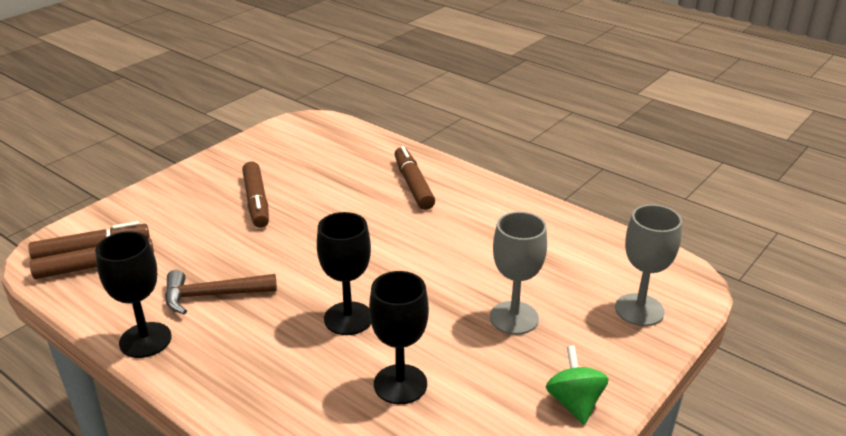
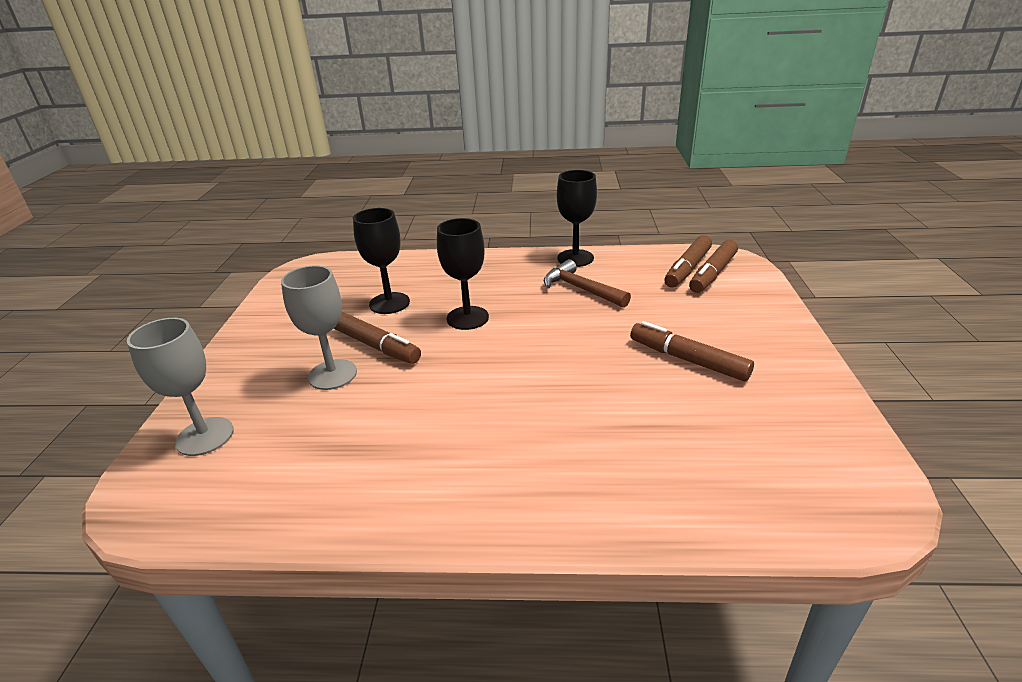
camera: 145 degrees right, 0 degrees up
brown hammer [165,270,277,314] -> brown hammer turned 90 degrees counterclockwise [544,259,631,308]
brown marker [394,146,435,210] -> brown marker moved to [334,312,421,364]
green spinning top [546,345,609,425] -> none

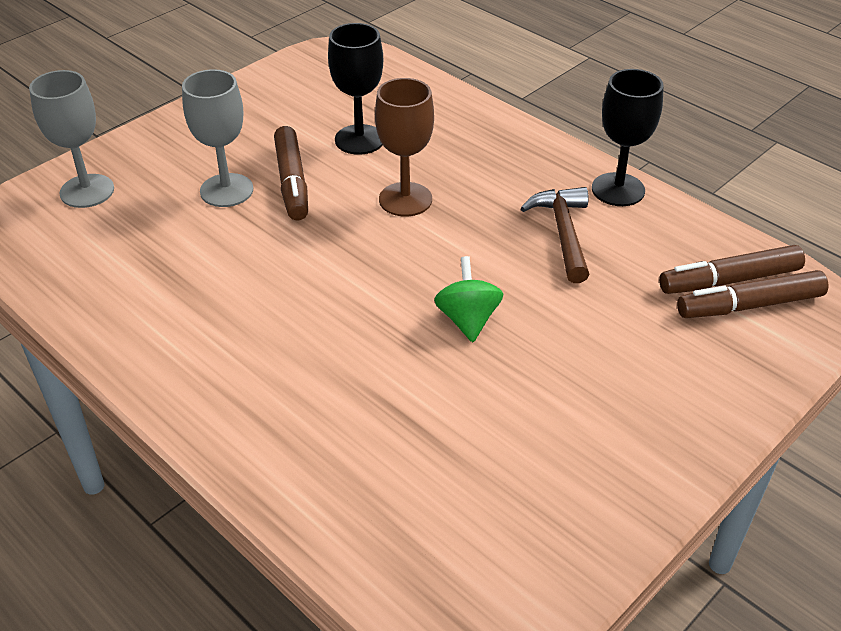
camera: 40 degrees right, 10 degrees up
black goblet [437,218,489,330] -> brown goblet [375,78,434,217]
brown marker [630,321,754,381] -> none
none -> green spinning top [434,256,503,342]

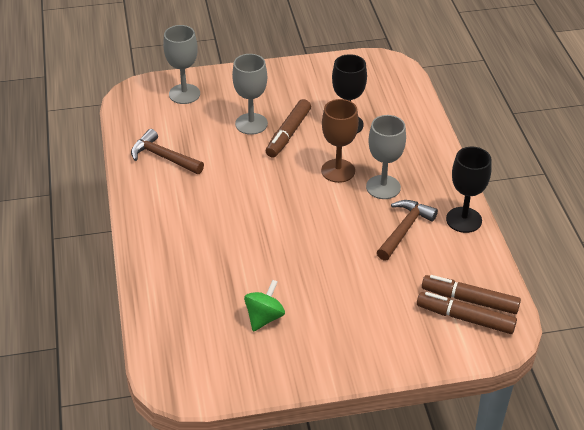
camera: 35 degrees right, 0 degrees up
green spinning top [434,256,503,342] -> green spinning top moved to [244,280,285,332]
none -> brown hammer [131,129,204,174]
none -> grey goblet [366,115,406,199]

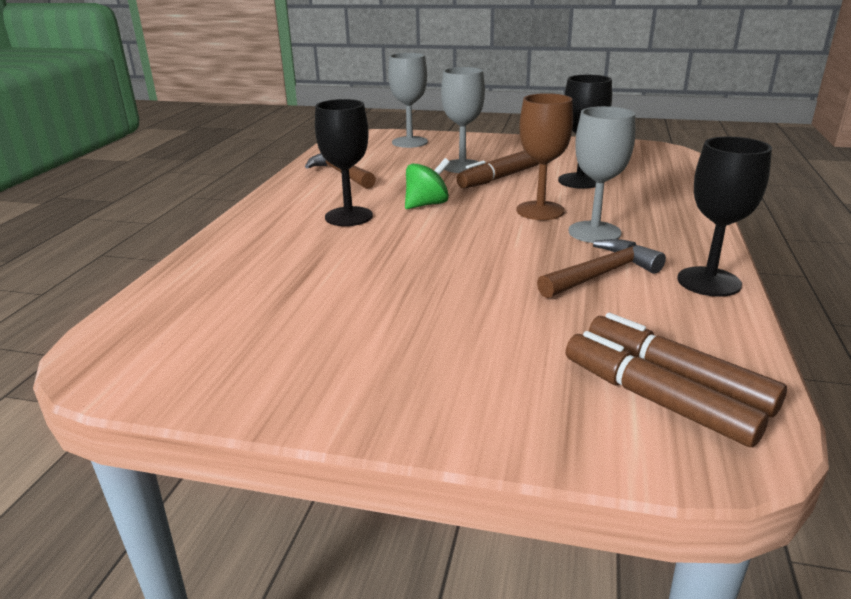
camera: 25 degrees right, 15 degrees down
green spinning top [244,280,285,332] -> green spinning top moved to [405,158,450,209]
none -> black goblet [315,99,373,226]

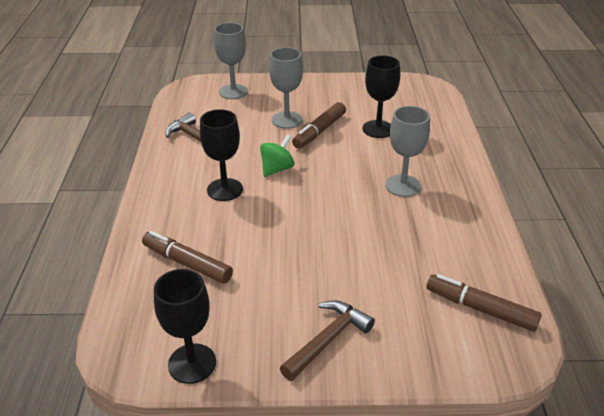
camera: 15 degrees left, 10 degrees up
brown goblet [516,93,573,220] -> none
brown hammer [537,239,666,298] -> brown hammer moved to [280,300,375,381]
brown marker [565,331,769,447] -> brown marker moved to [142,231,233,284]
black goblet [677,137,772,297] -> black goblet moved to [154,269,216,384]

